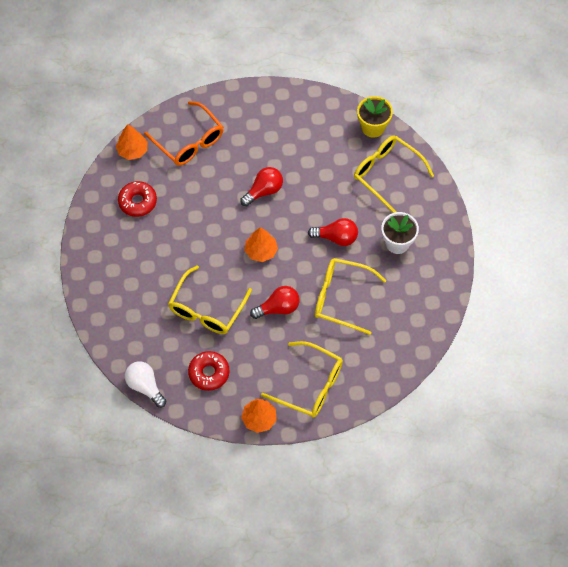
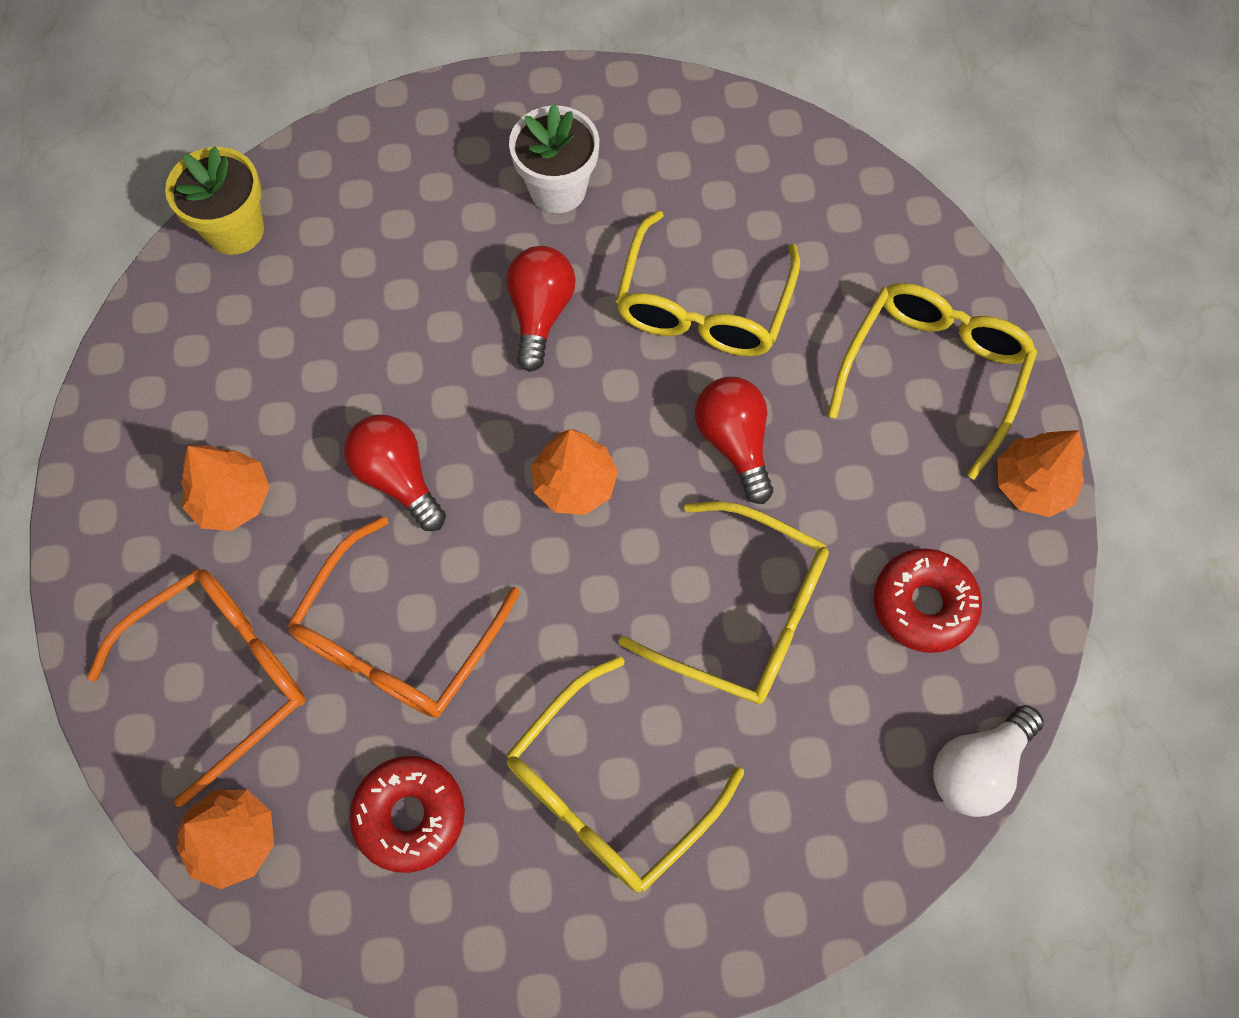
camera: 90 degrees left, 5 degrees up
yellow glasses [354,136,434,213] -> yellow glasses moved to [506,656,744,892]
none -> orange tree [181,445,270,531]
none -> orange glasses [287,516,520,718]

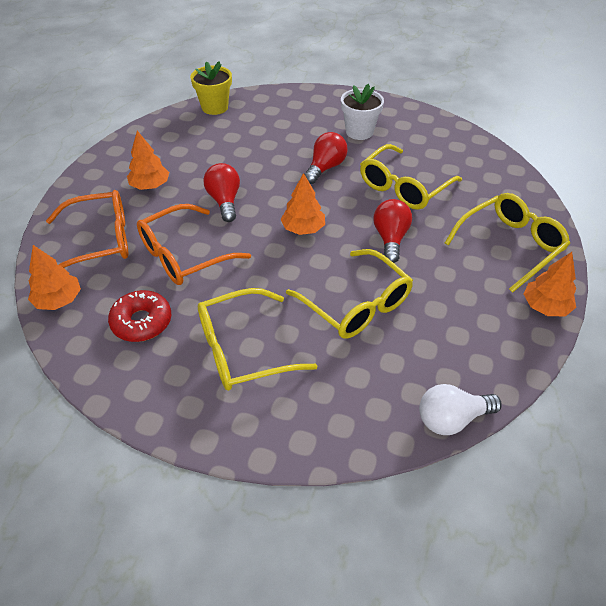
camera: 25 degrees right, 20 degrees down
red donut [874,548,982,653] -> none

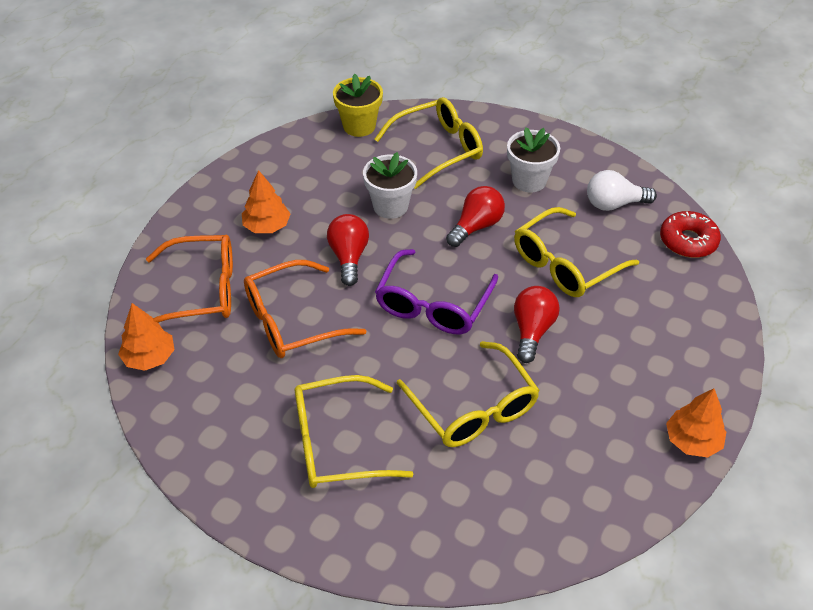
camera: 10 degrees right, 0 degrees up
red donut [108,290,171,342] -> red donut moved to [660,211,721,258]
orange tree [280,173,325,235] -> purple glasses [375,249,498,334]
white light bulb [419,384,502,435] -> white light bulb moved to [587,170,657,211]
yellow glasses [445,193,570,293] -> yellow glasses moved to [375,97,483,189]
none -> white flower pot [363,152,417,219]

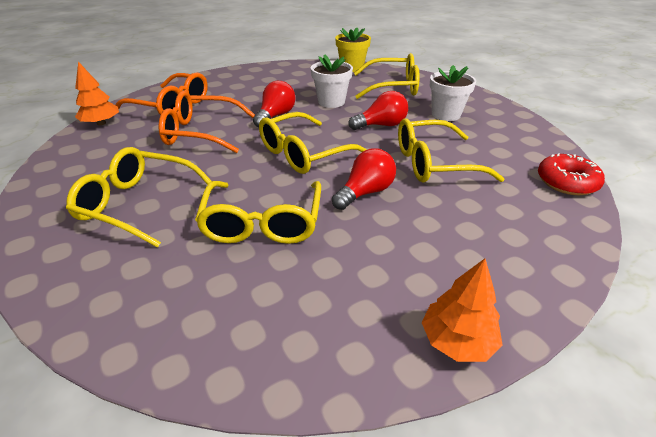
camera: 30 degrees right, 10 degrees down
orange tree [242,170,290,233] -> none
purple glasses [375,249,498,334] -> yellow glasses [259,112,367,174]
white light bulb [587,170,657,211] -> none

